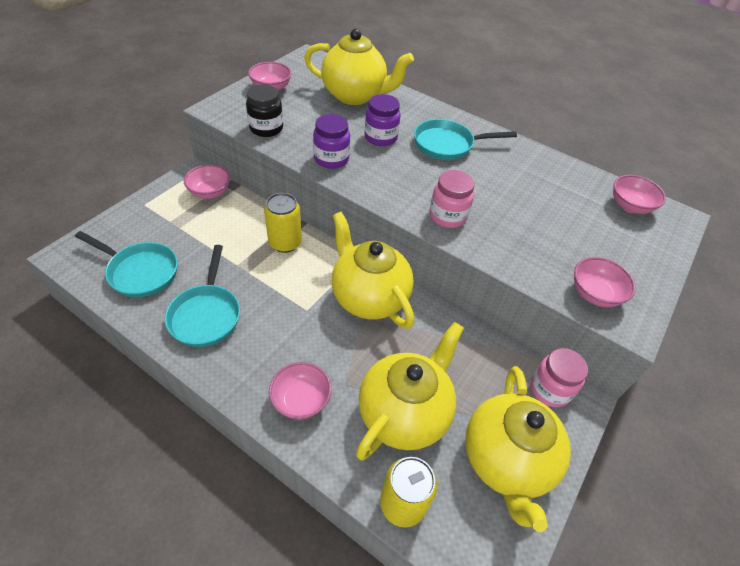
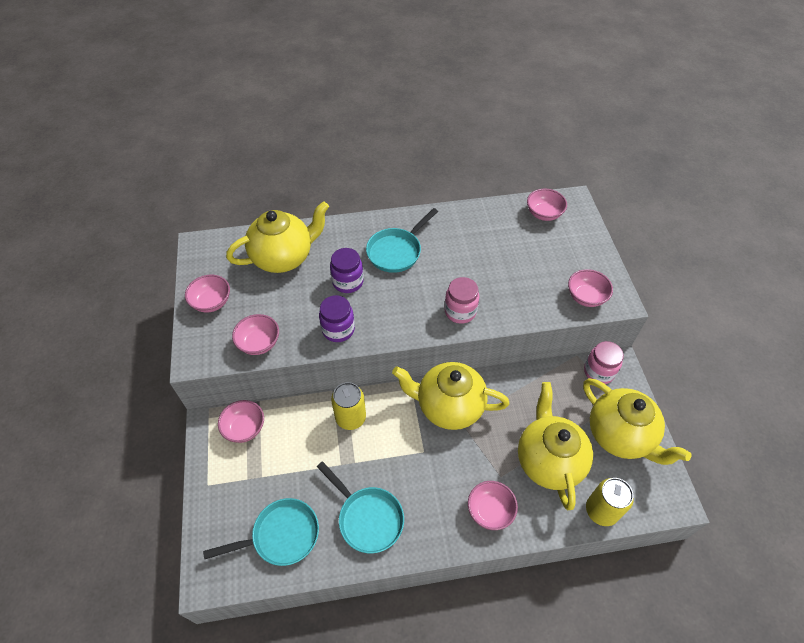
camera: 40 degrees left, 5 degrees up
black jar [246,84,283,137] -> pink bowl [232,314,279,355]

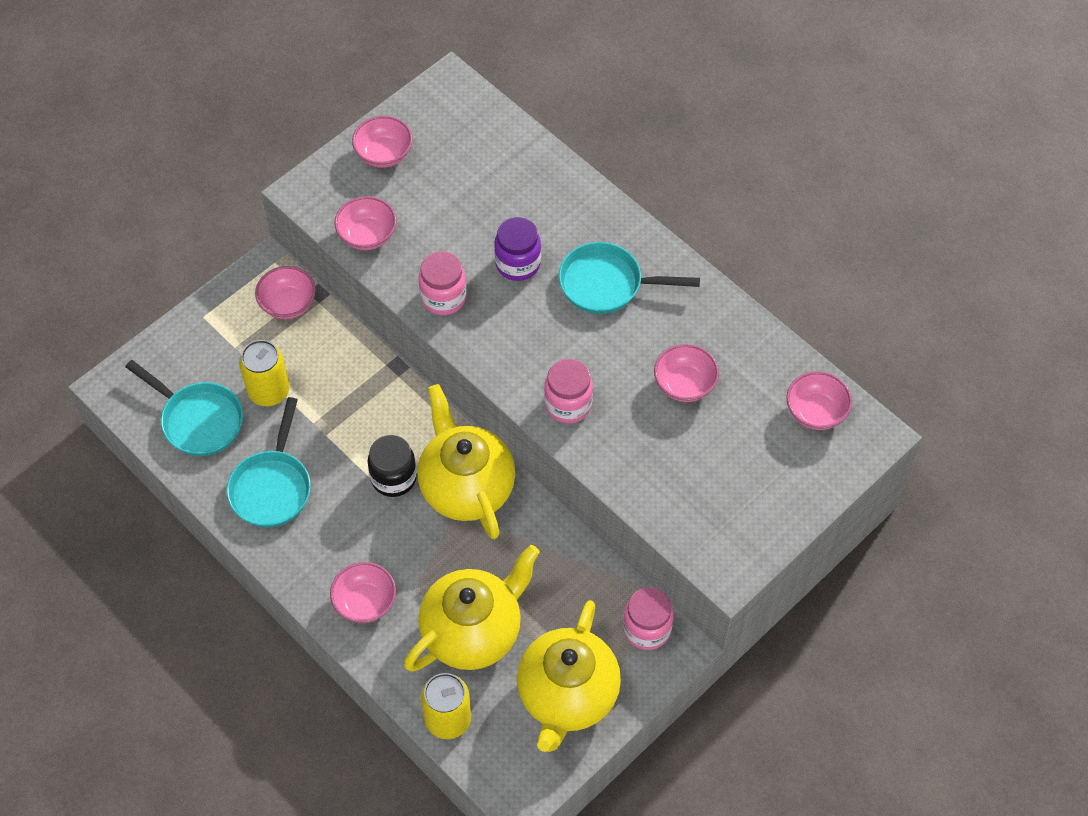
camera: 55 degrees right, 5 degrees up
yellow teapot [226,201,329,273] -> none
purple jar [319,295,355,342] -> pink jar [419,251,467,315]
yellow can [331,382,366,430] -> yellow can moved to [239,340,290,406]
pink bowl [568,269,613,307] -> pink bowl moved to [654,344,719,402]
none -> black jar [368,435,417,497]

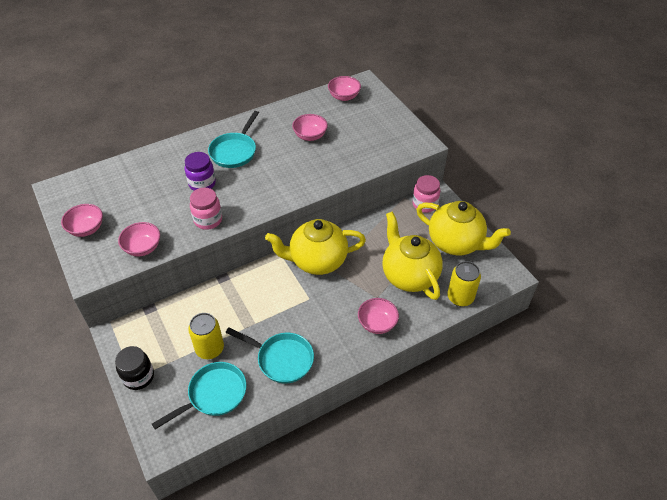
camera: 75 degrees left, 10 degrees down
pink bowl [255,266,316,319] -> none
black jar [368,435,417,497] -> black jar moved to [115,346,154,390]
pink jar [544,359,593,423] -> none

